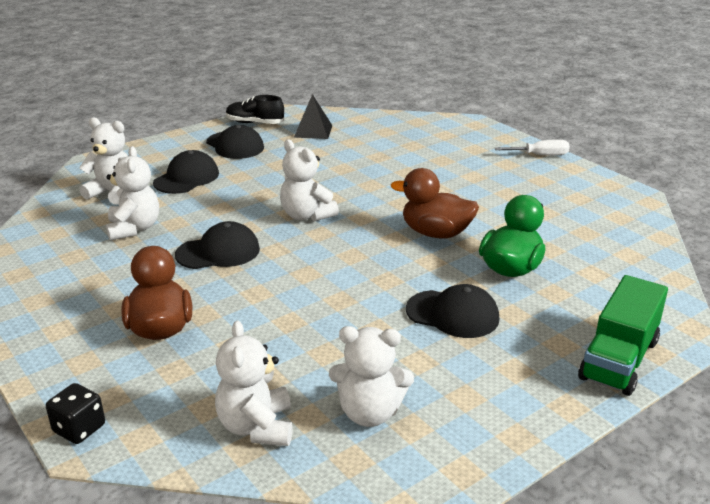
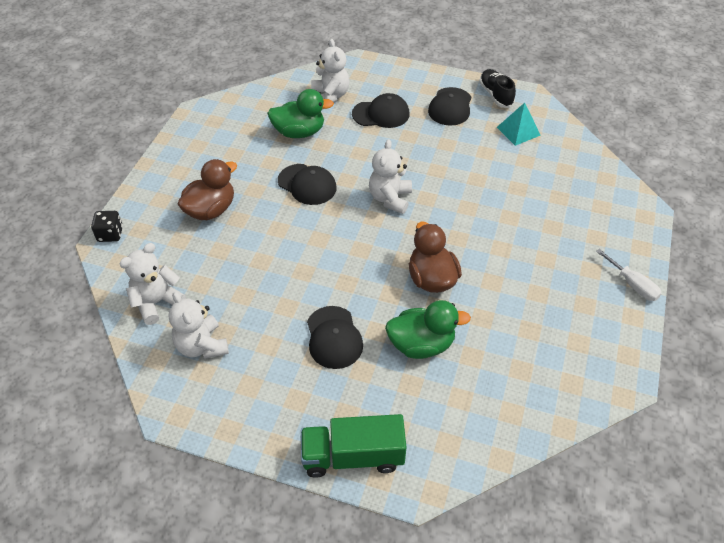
camera: 55 degrees right, 20 degrees up
white teddy bear [106,146,159,241] -> green duck [267,89,334,138]
black pyramid [294,94,333,139] -> turquoise pyramid [497,103,541,146]

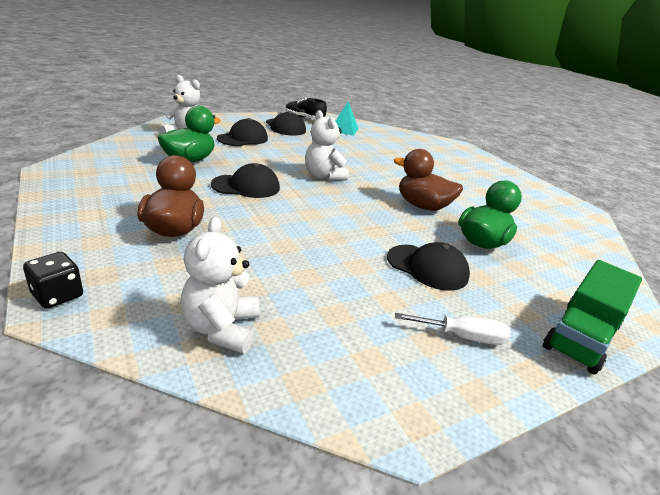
camera: 50 degrees left, 20 degrees down
white teddy bear [169,291,229,359] -> none
white screwdriver [596,249,662,301] -> white screwdriver moved to [395,313,510,345]

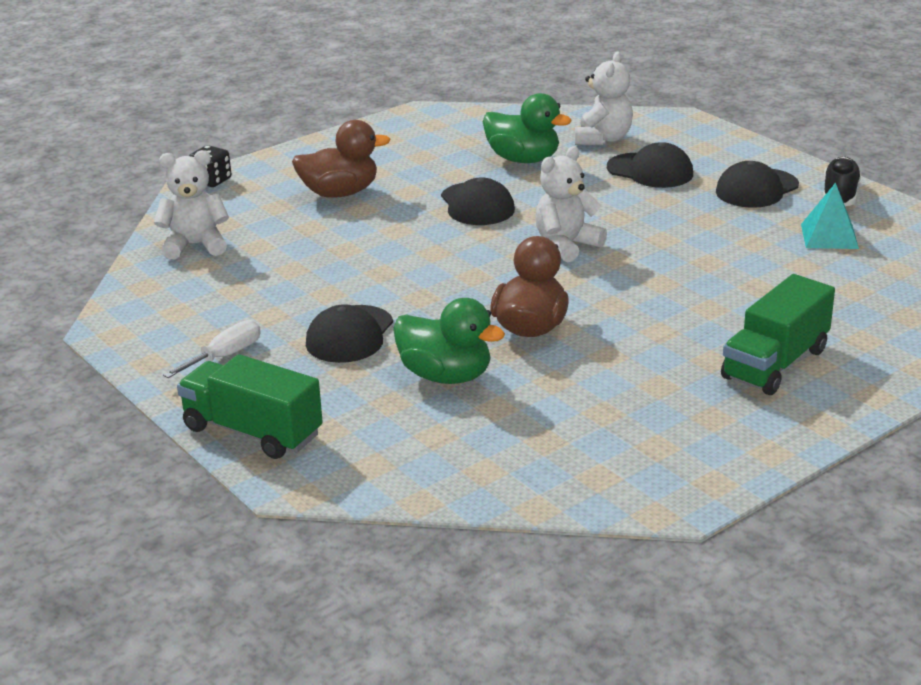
camera: 85 degrees right, 0 degrees up
white screwdriver [395,313,510,345] -> white screwdriver turned 135 degrees counterclockwise [163,320,261,378]
none -> green truck [721,274,835,395]

